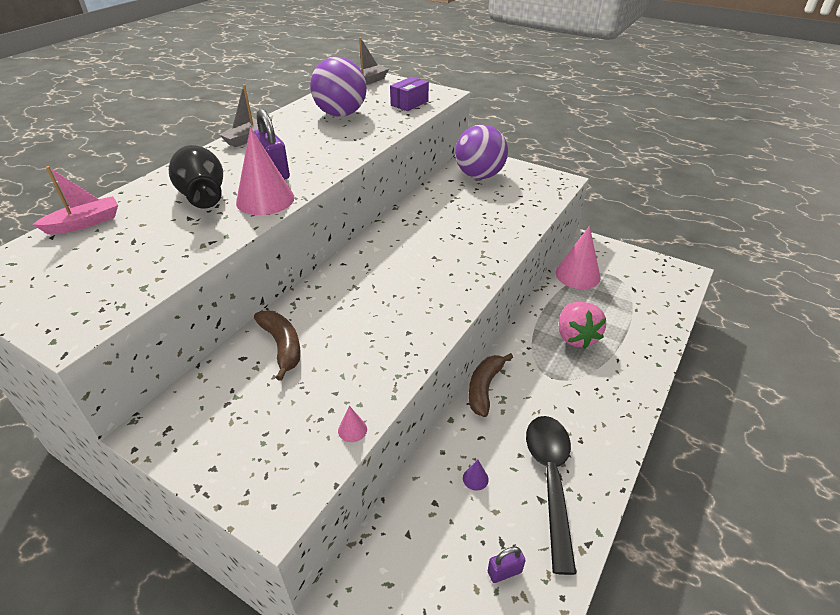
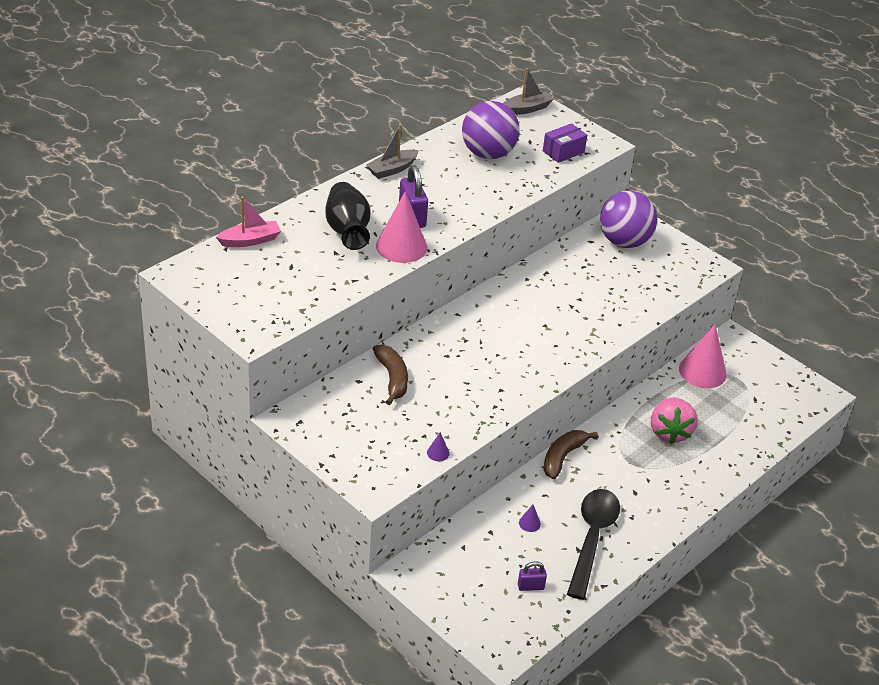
camera: 10 degrees right, 0 degrees up
pink cone [338,406,367,442] -> purple cone [427,432,449,461]

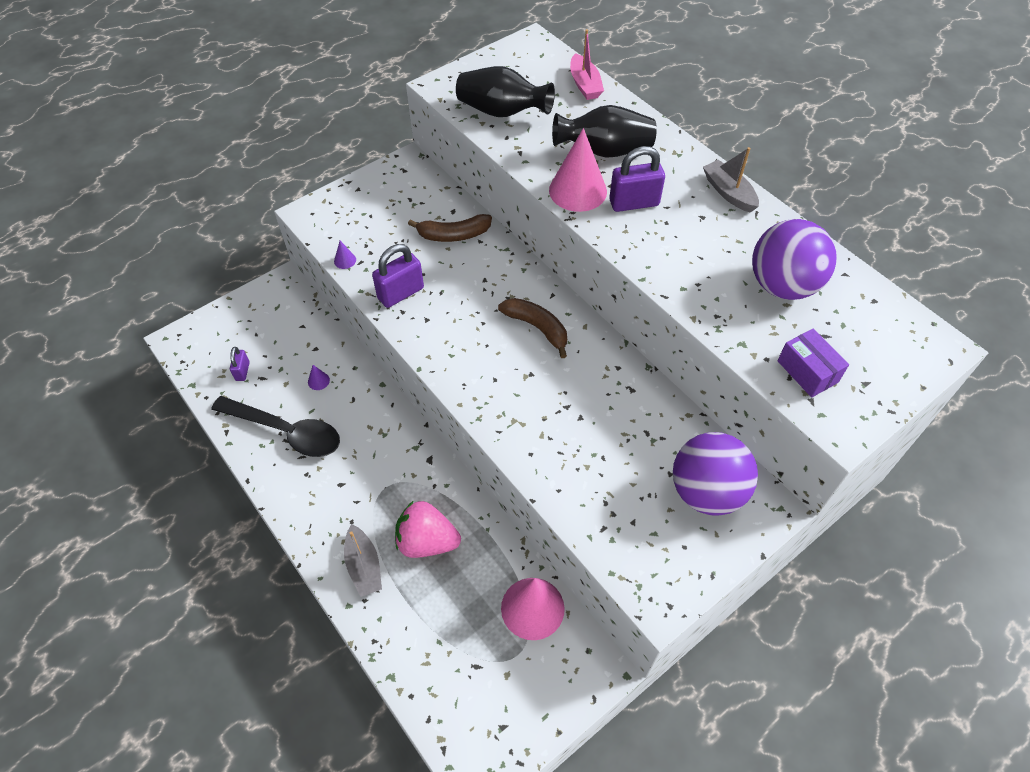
camera: 100 degrees right, 15 degrees up
grey boat [503,68,553,115] -> grey boat moved to [344,524,382,597]
brown banana [543,430,598,479] -> brown banana moved to [498,298,567,358]
none -> purple padlock [372,244,424,308]
none -> black vase [456,66,555,117]

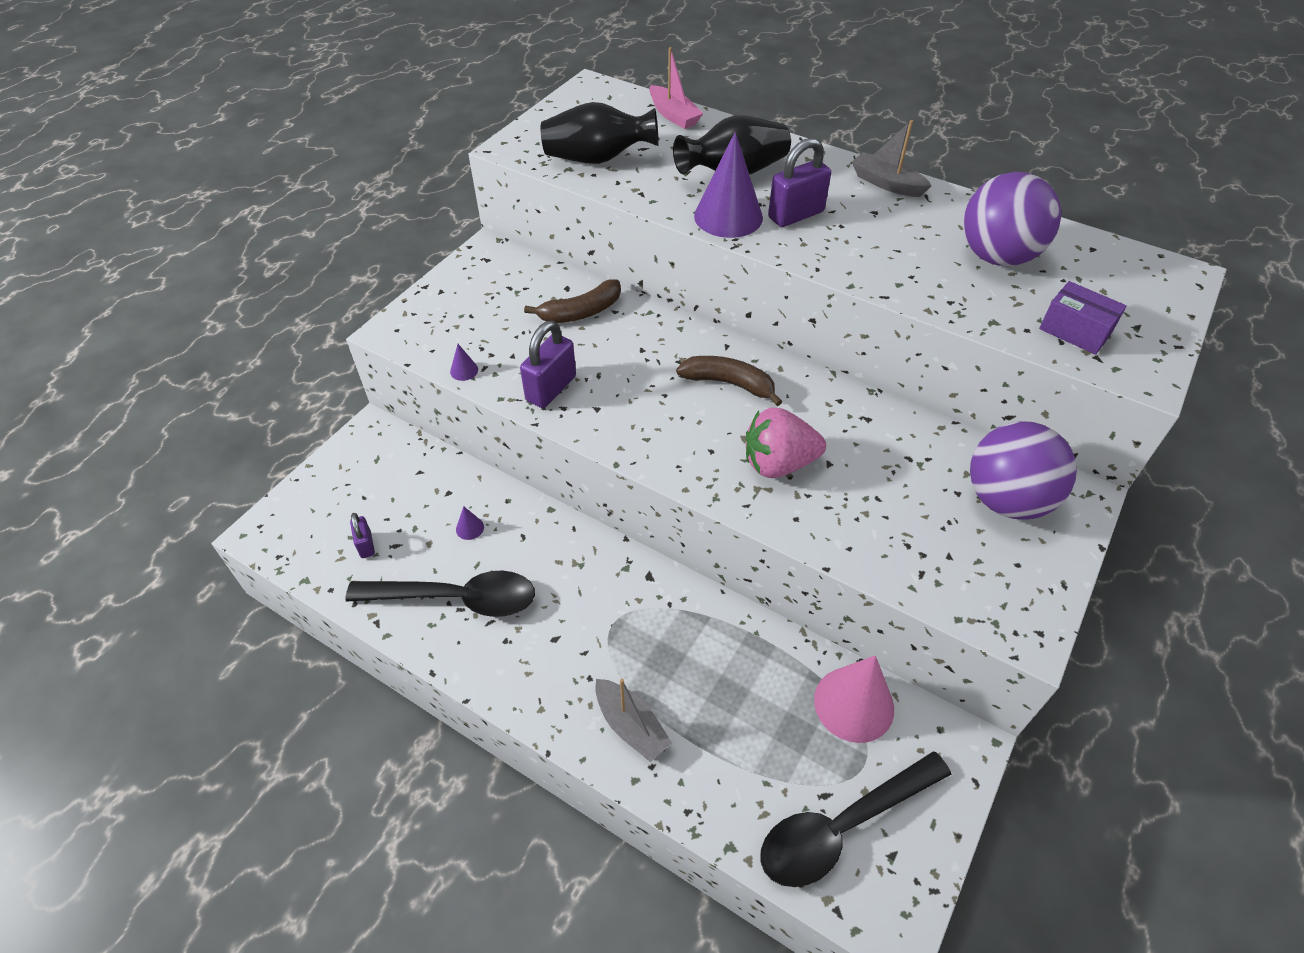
camera: 20 degrees left, 5 degrees down
pink strawberry [395,501,461,558] -> pink strawberry moved to [746,407,826,478]
pink cone [549,128,607,212] -> purple cone [694,132,763,238]
none -> black spoon [760,751,951,887]

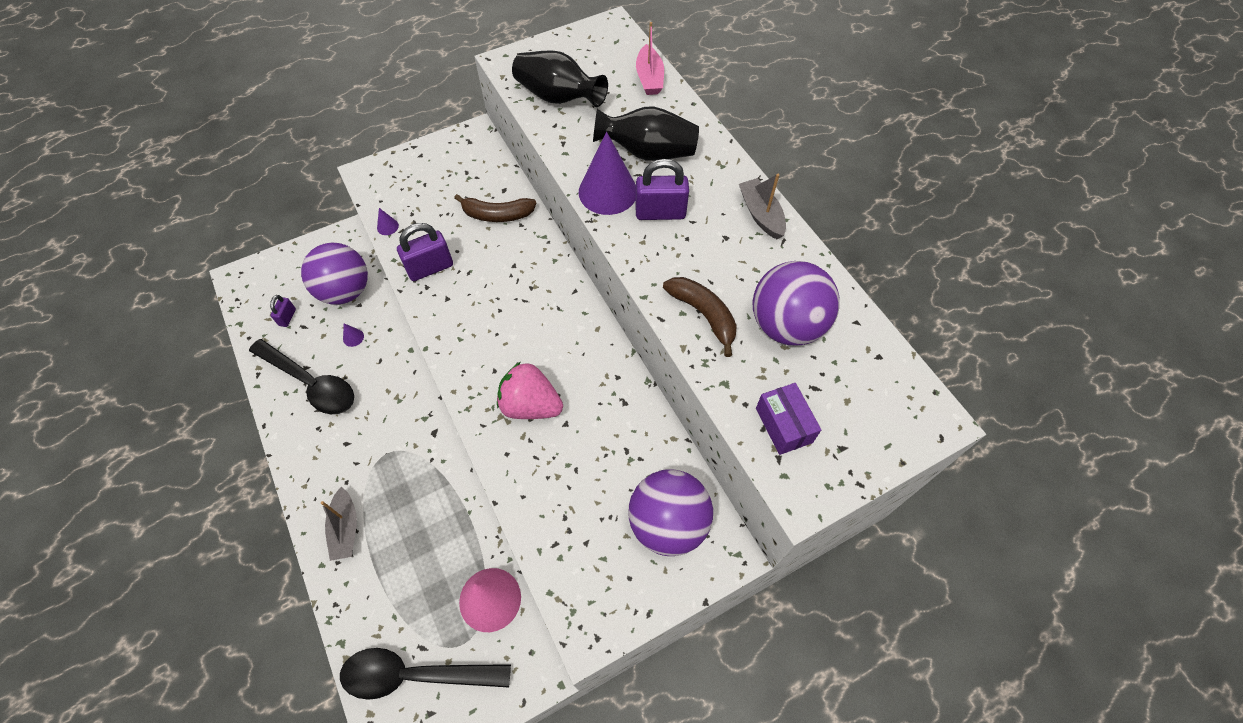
camera: 30 degrees right, 10 degrees up
brown banana [676,356,782,406] -> brown banana moved to [663,277,737,357]
none -> purple ball [301,243,368,305]

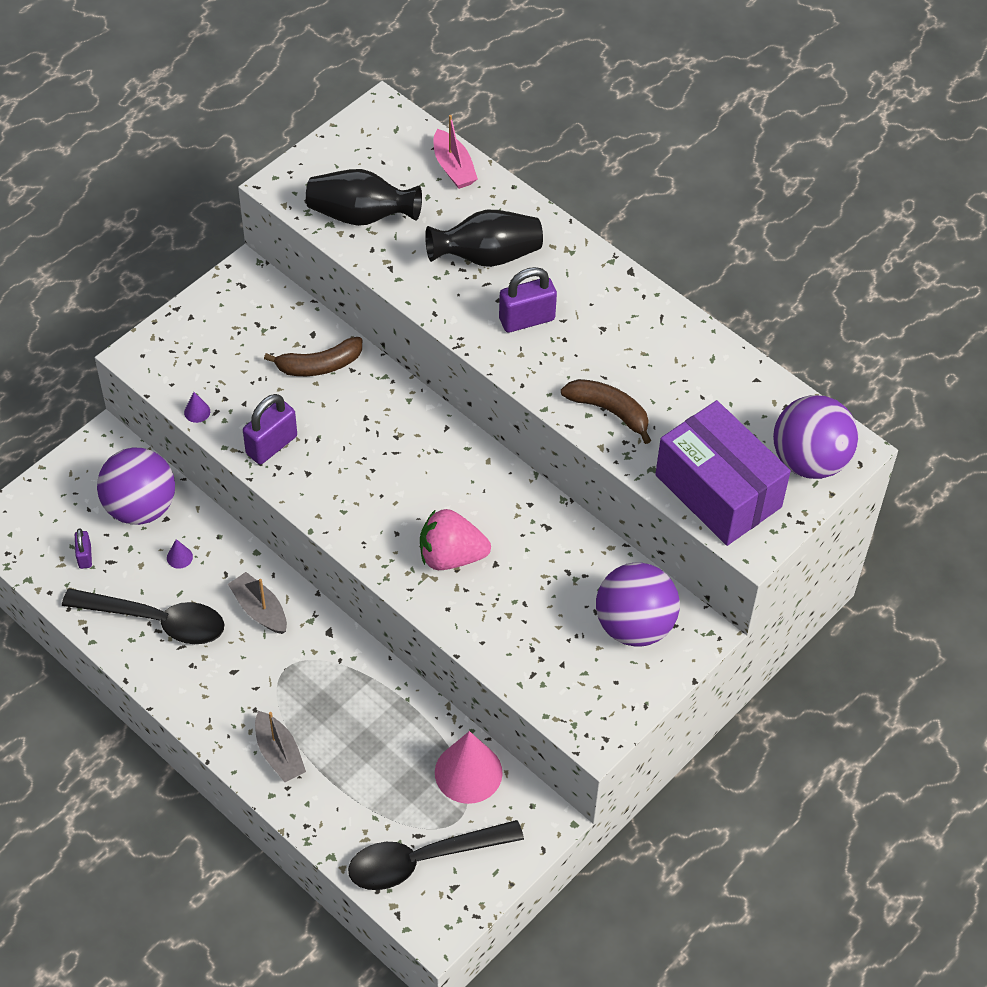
camera: 20 degrees left, 5 degrees down
purple cone [579,131,636,215] -> none
grey boat [739,174,786,239] -> grey boat moved to [228,572,287,634]
purple ball [753,261,839,345] -> purple ball moved to [773,395,858,479]
purple box [756,383,821,455] -> purple box [655,400,791,546], size x2.08

